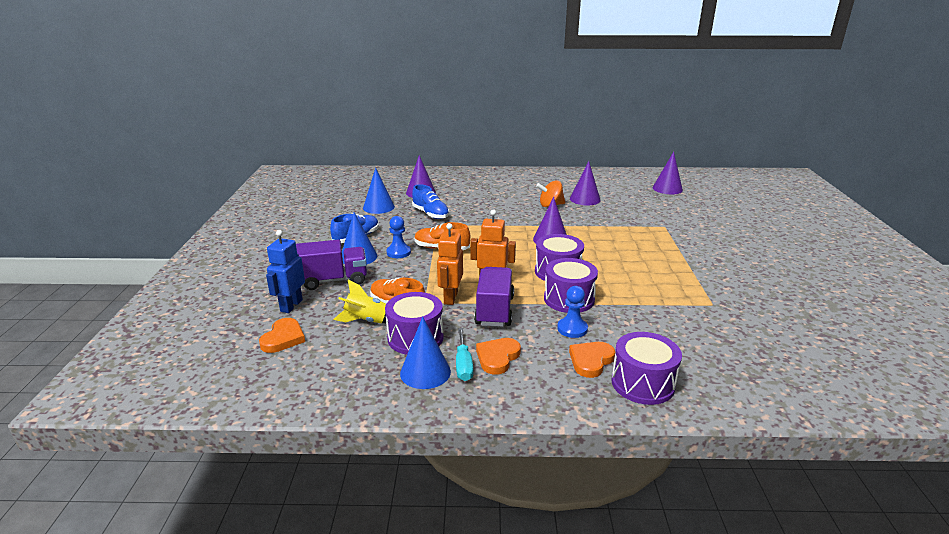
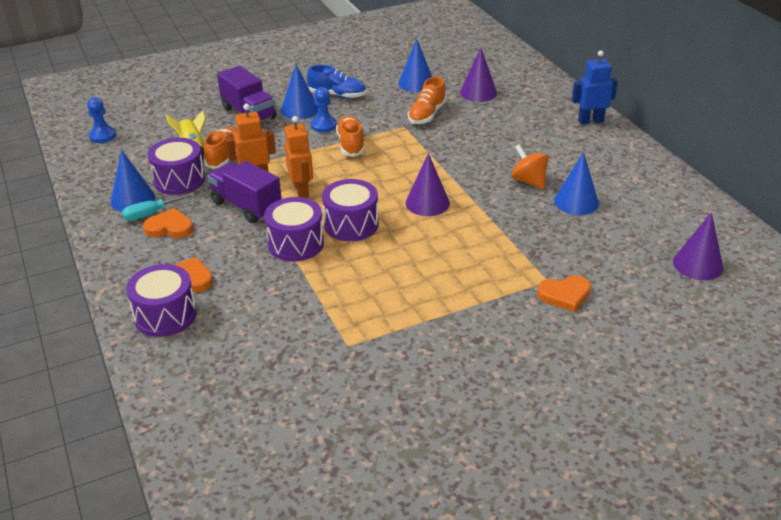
camera: 65 degrees right, 10 degrees up
orange heart [259,318,305,353] -> orange heart moved to [537,275,591,312]
blue robot [266,230,305,313] -> blue robot moved to [572,51,618,125]
blue shoe [412,184,449,219] -> orange shoe [408,77,446,124]
purple truck [474,267,514,327] -> purple truck turned 120 degrees counterclockwise [208,161,282,223]
blue pawn [557,286,588,338] -> blue pawn moved to [87,97,116,143]
purple cone [570,161,601,205] -> blue cone [554,152,599,215]

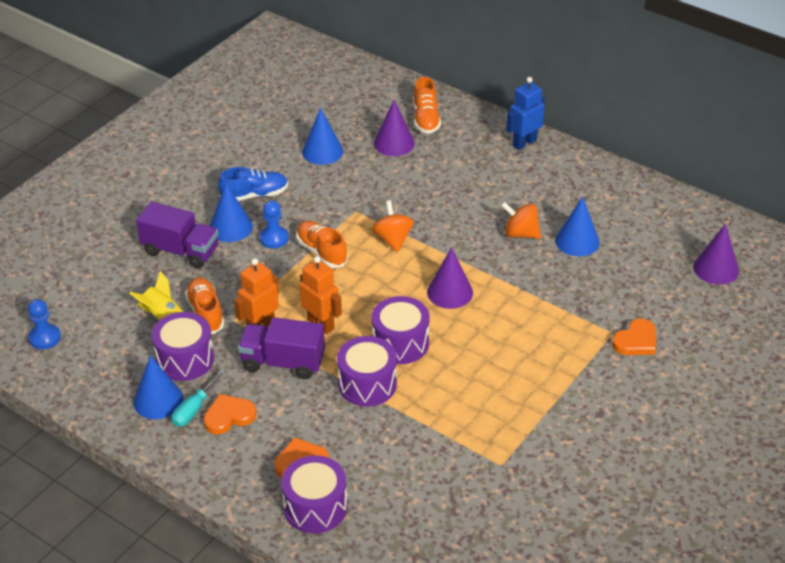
camera: 30 degrees left, 5 degrees up
orange shoe [408,77,446,124] -> orange shoe moved to [413,77,441,134]
none -> orange spinning top [372,201,414,252]

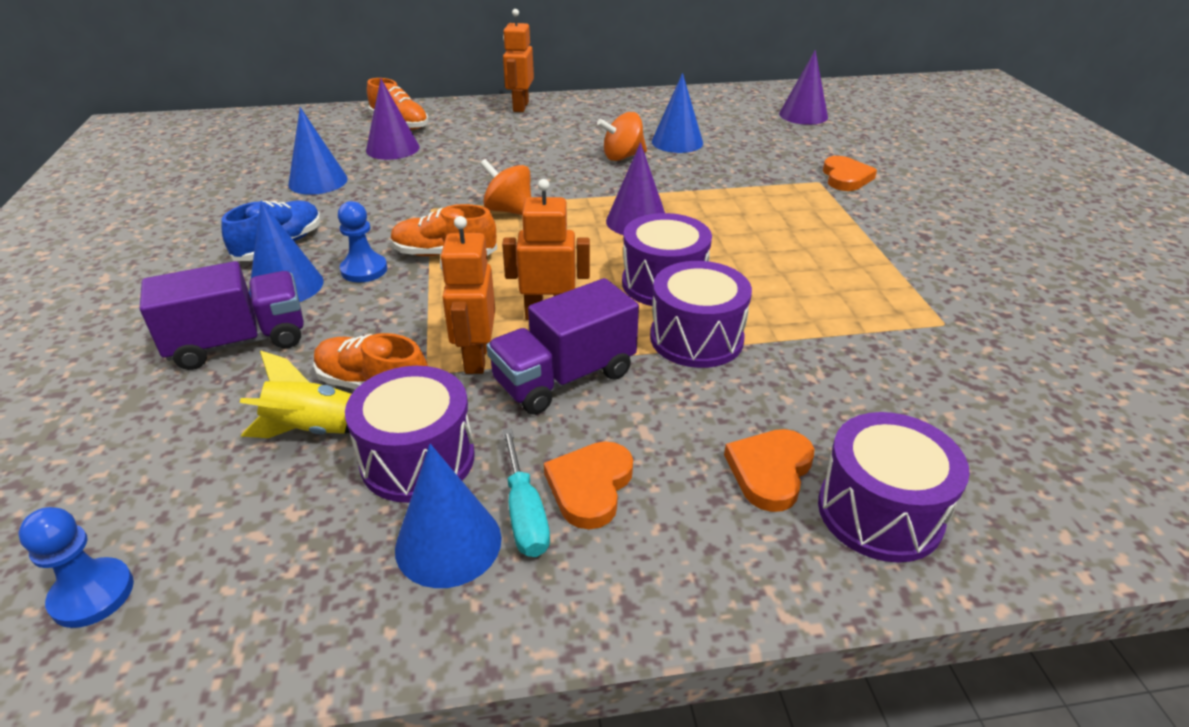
camera: 45 degrees left, 5 degrees down
blue robot [506,77,545,150] -> orange robot [503,9,534,112]

